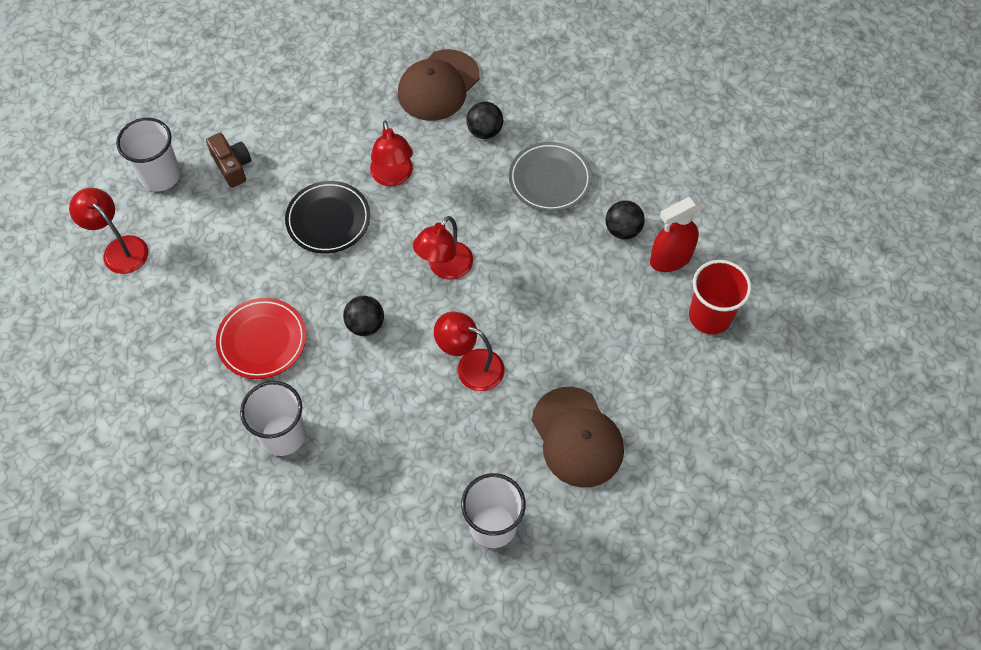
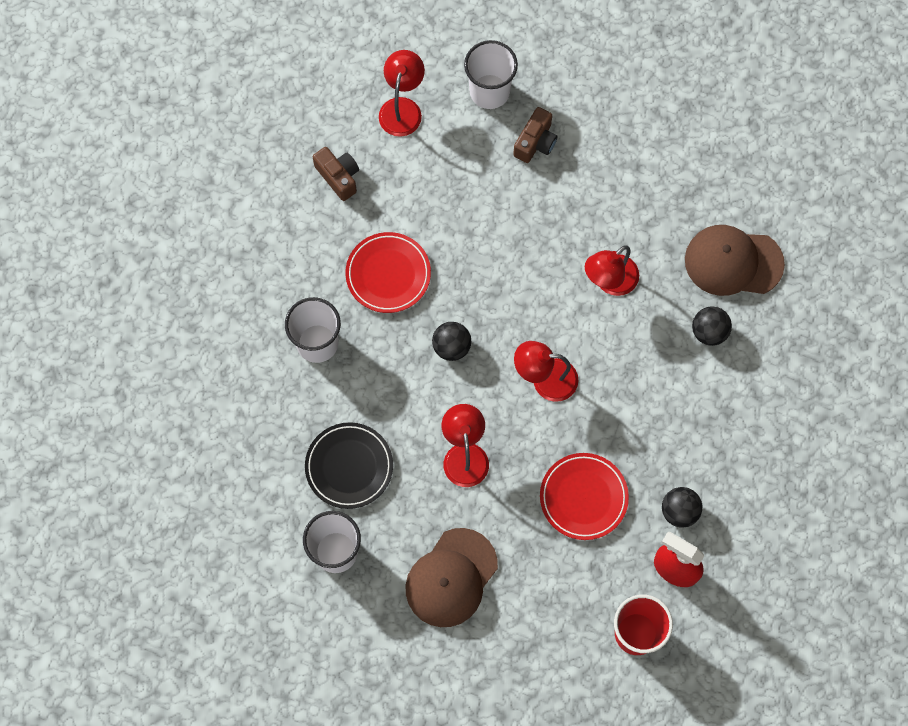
camera: 60 degrees right, 10 degrees up
black plate [285,181,370,254] -> black plate moved to [305,422,393,509]
grey plate [509,142,592,212] -> none
none -> brown camera [313,147,359,201]
none -> red plate [540,453,629,540]

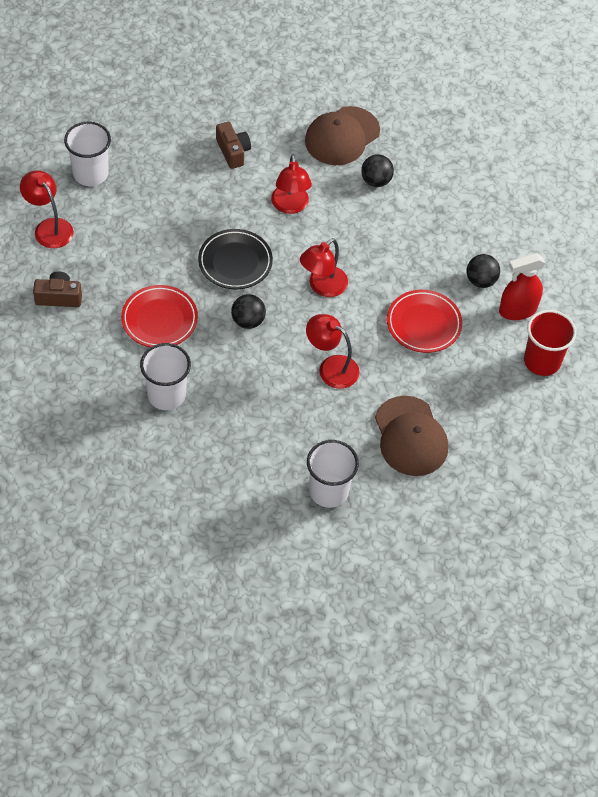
camera: 55 degrees left, 15 degrees down
black plate [305,422,393,509] -> black plate moved to [198,229,273,289]
brown camera [513,107,558,163] -> brown camera moved to [216,122,251,169]

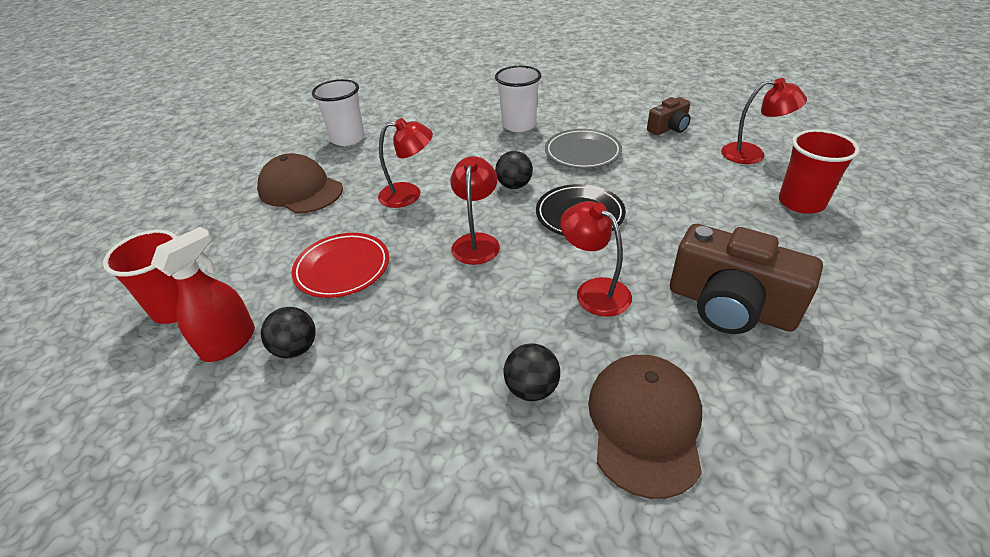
camera: 150 degrees right, 15 degrees down
white cup [64,122,111,186] -> red cup [779,129,860,214]
red plate [121,285,198,347] -> grey plate [545,129,622,169]
brown camera [216,122,251,169] -> brown camera [670,224,823,334], size x1.87

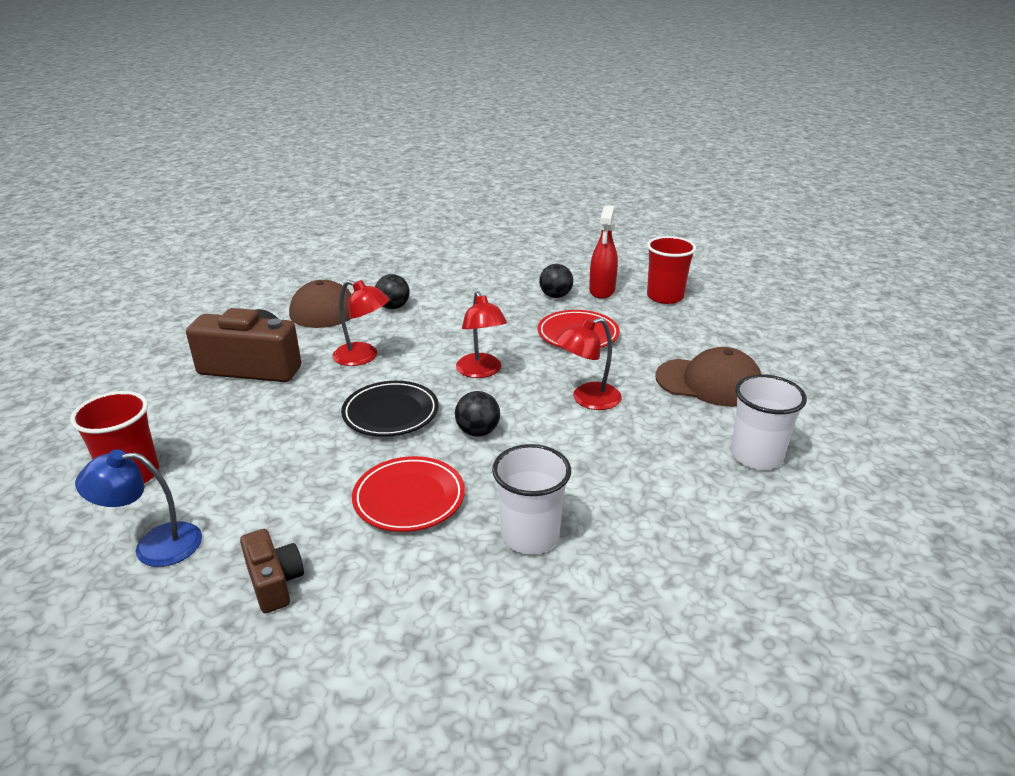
camera: 155 degrees right, 10 degrees down
grey plate [545,129,622,169] -> red plate [352,456,465,532]
brown camera [647,97,690,135] -> brown camera turned 120 degrees clockwise [240,529,304,613]
red lamp [721,78,807,164] -> blue lamp [75,450,202,567]

